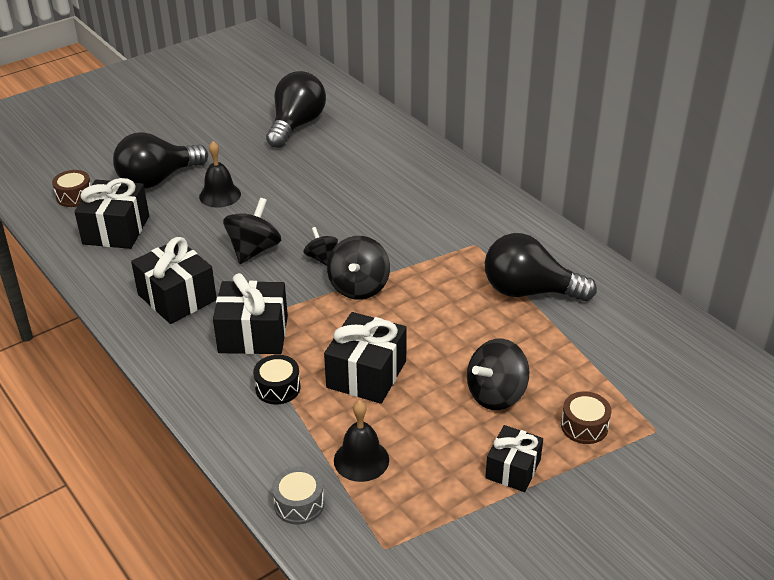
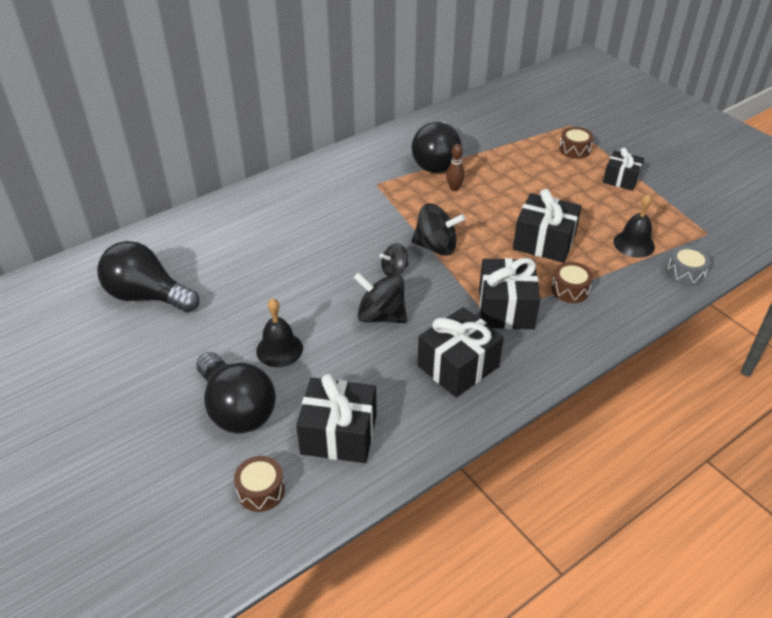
camera: 90 degrees left, 5 degrees up
black drum [253,355,300,405] -> brown drum [551,262,593,303]
black spinning top [467,339,530,410] -> none
none -> brown bowling pin [446,144,465,191]

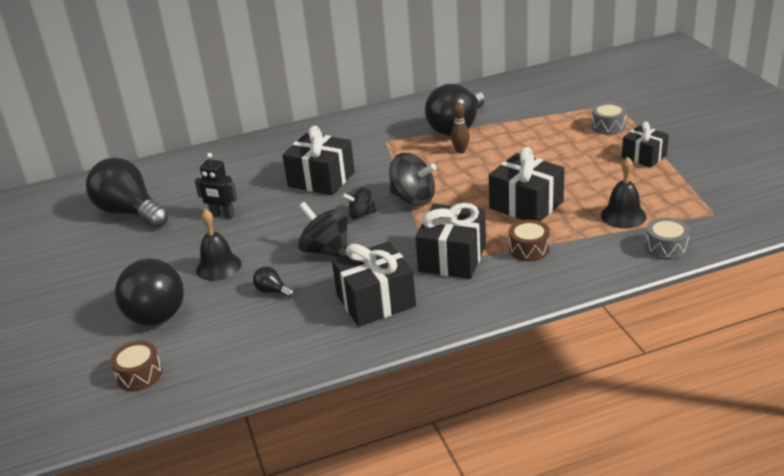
camera: 20 degrees right, 10 degrees down
black gift [296,373,377,463] -> black gift moved to [283,126,355,195]
brown drum [559,127,593,159] -> grey drum [591,102,627,135]
none -> black robot [195,153,238,219]
none -> black light bulb [253,267,294,298]

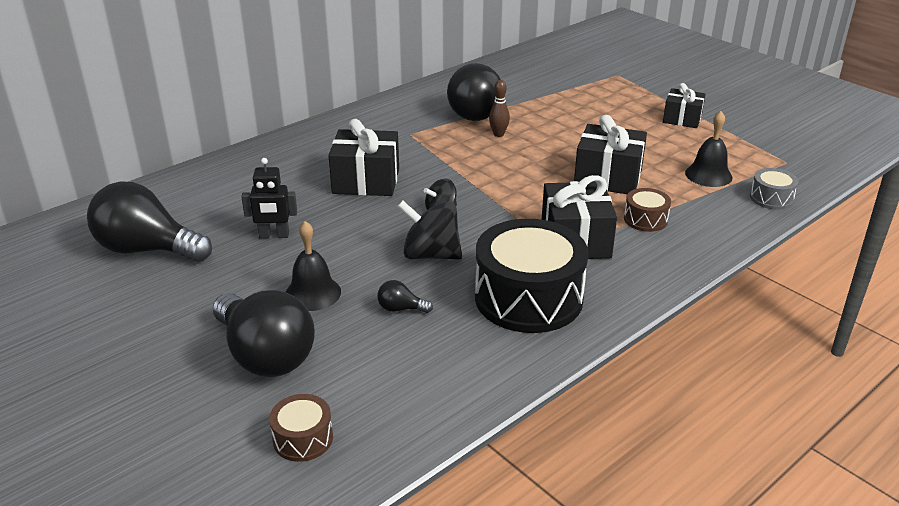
camera: 25 degrees left, 0 degrees up
black gift [332,241,416,327] -> black drum [475,219,589,333]
black spinning top [389,153,436,206] -> none
grey drum [591,102,627,135] -> none

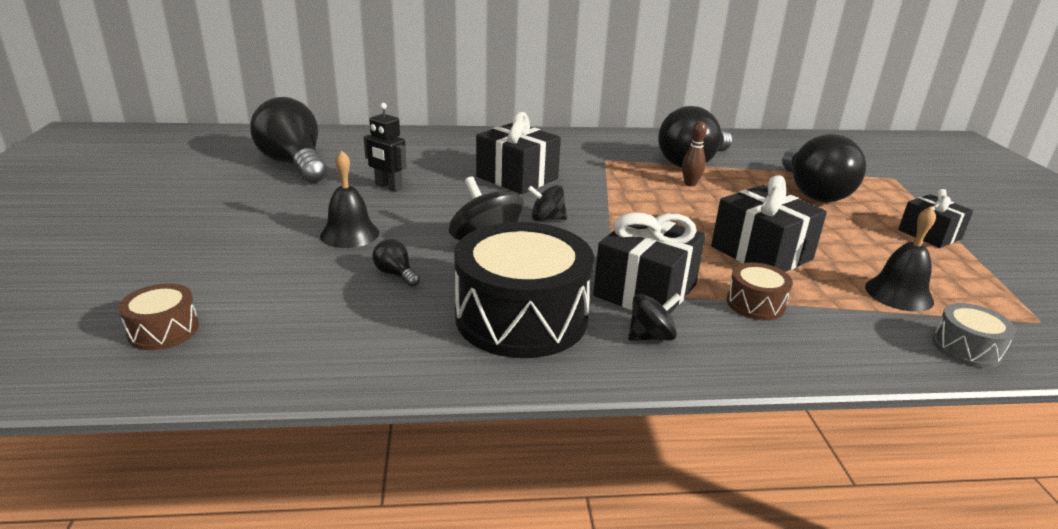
camera: 35 degrees right, 5 degrees down
black light bulb [213,290,315,377] -> black light bulb moved to [782,134,866,202]
none -> black spinning top [628,293,681,341]

